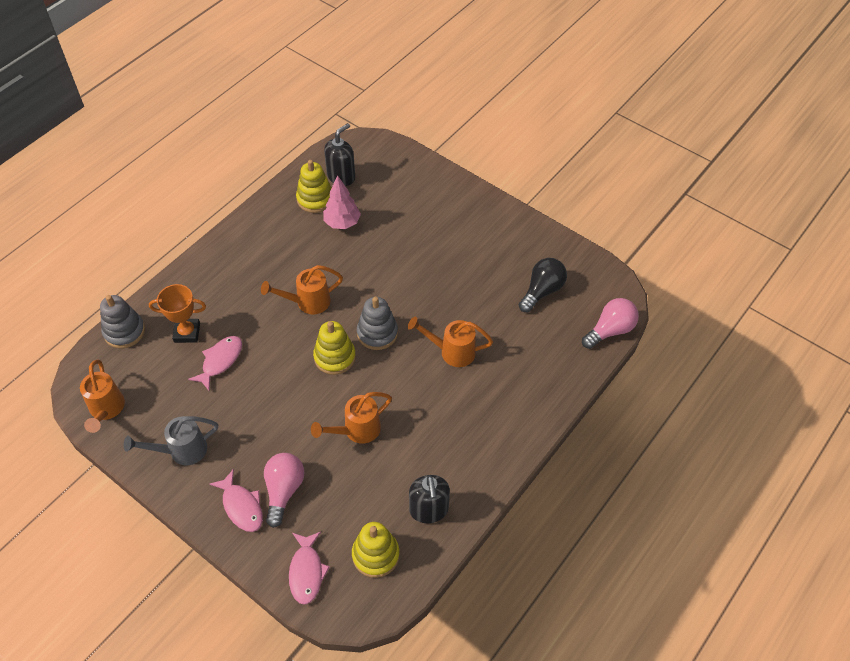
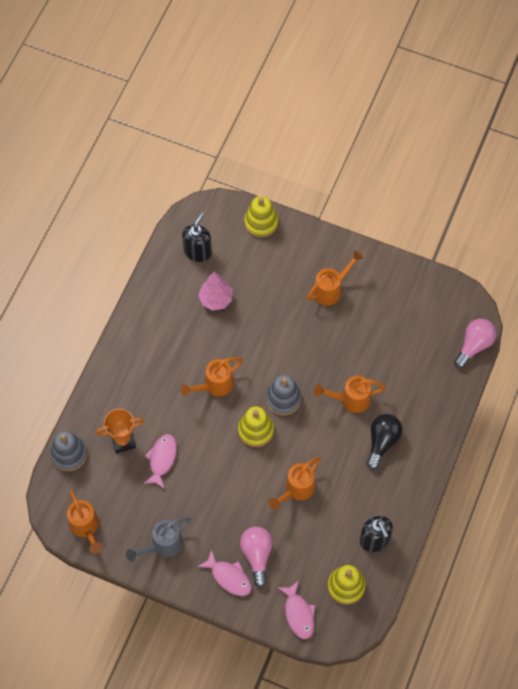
camera: 15 degrees left, 10 degrees up
yellow stacking toy [296,160,332,213] -> yellow stacking toy moved to [244,196,278,238]
black light bulb [519,258,567,312] -> black light bulb moved to [367,414,402,470]
none -> orange watering can [306,251,363,306]

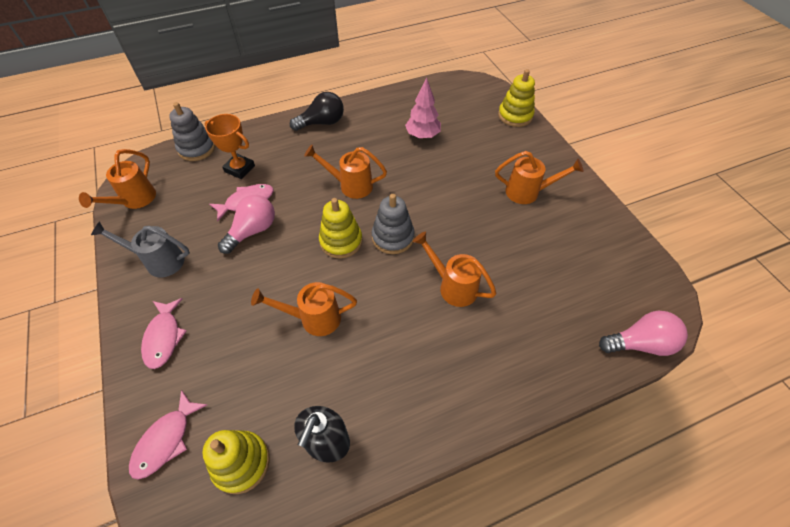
camera: 45 degrees right, 10 degrees down
black soap dispenser [182,212,212,262] -> none
pink light bulb [240,527,273,588] -> pink light bulb moved to [218,195,275,254]
black light bulb [367,414,402,470] -> black light bulb moved to [290,92,344,131]

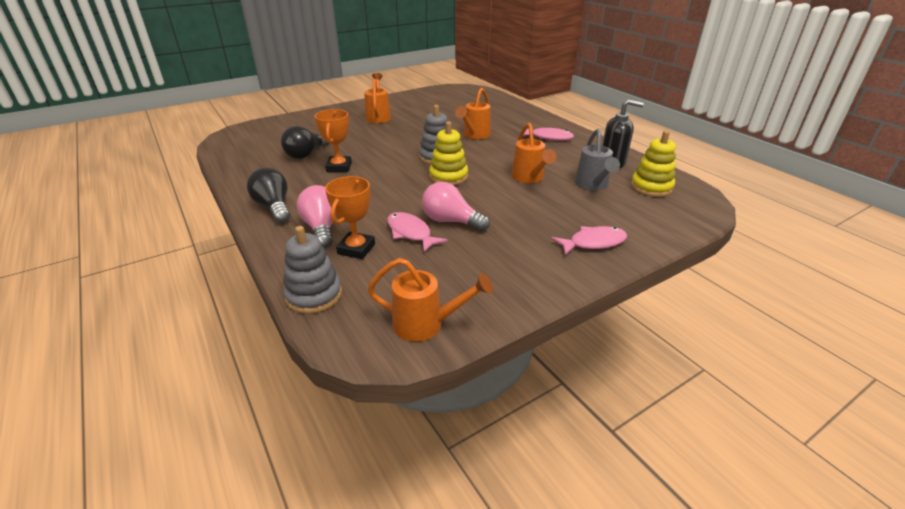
camera: 100 degrees left, 20 degrees down
grey watering can [91,221,190,277] -> grey watering can moved to [575,129,620,191]
pink fish [129,390,207,480] -> pink fish moved to [523,128,574,141]
orange watering can [304,145,387,199] -> none
pink tree [405,77,441,139] -> black light bulb [281,126,329,159]
yellow stacking toy [498,69,535,127] -> none
pink light bulb [599,311,688,356] -> pink light bulb moved to [297,185,336,248]
none -> orange trophy [315,109,352,172]

